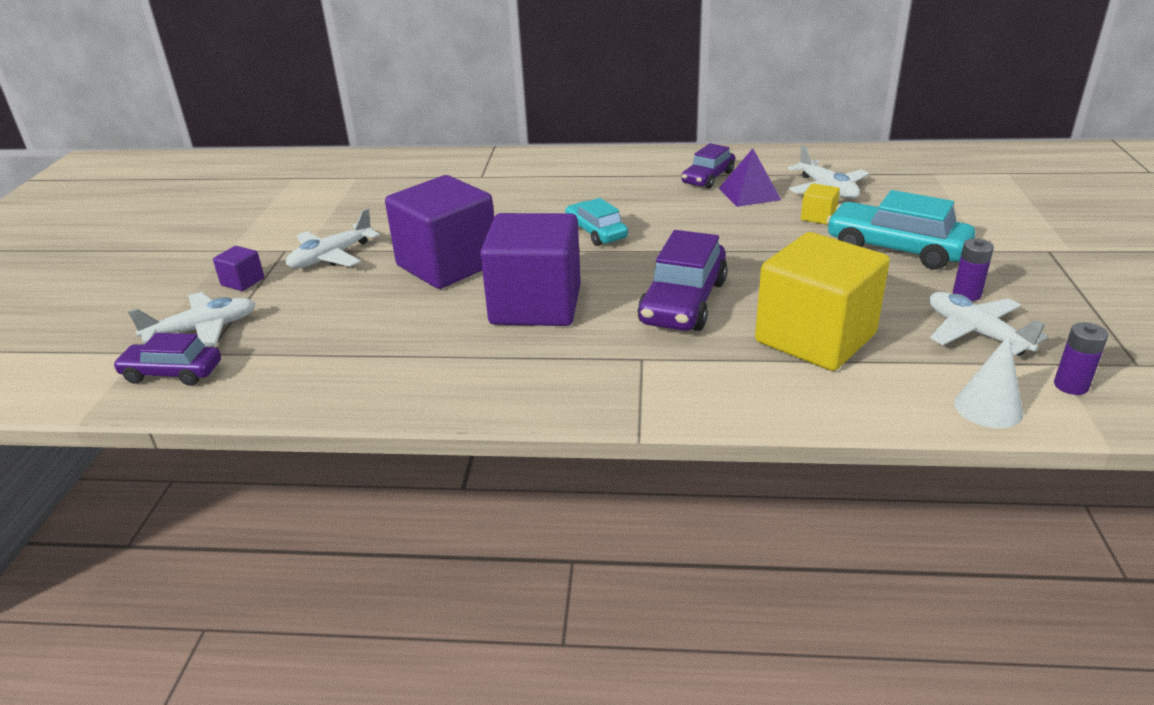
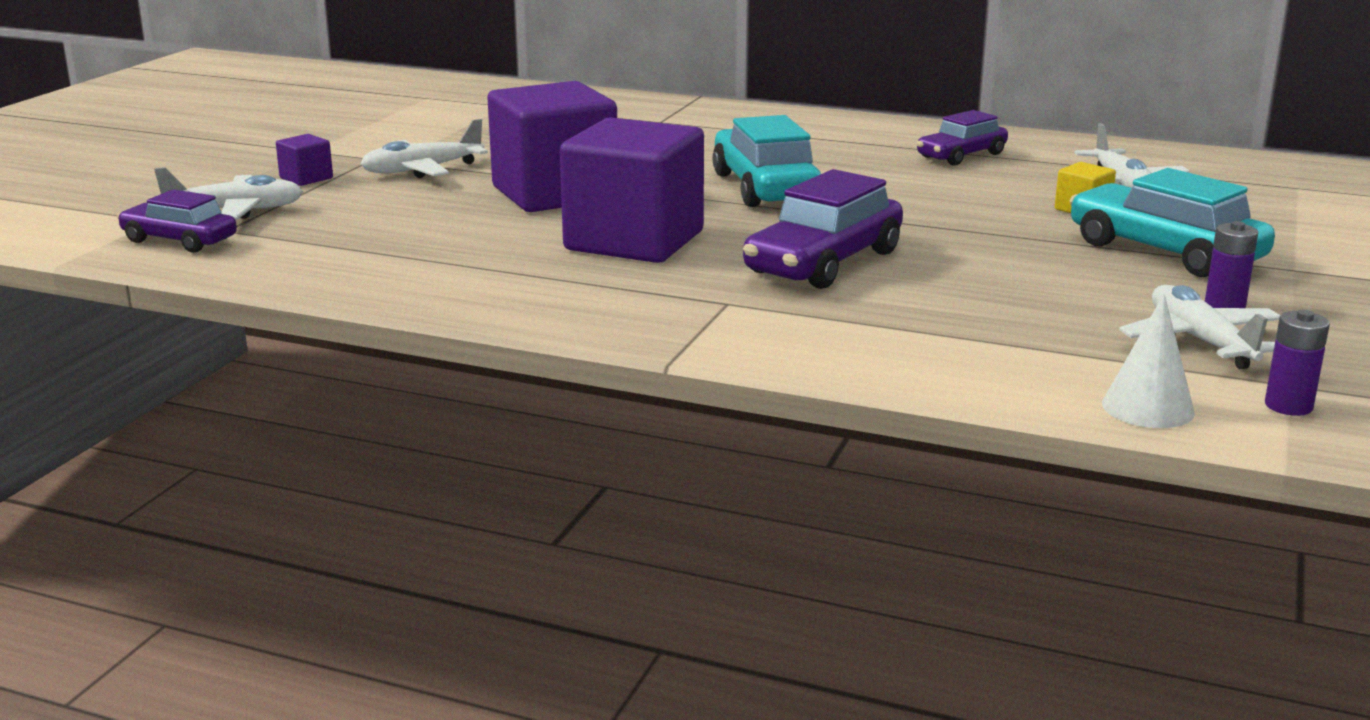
camera: 15 degrees right, 10 degrees down
turquoise car [565,198,628,246] -> turquoise car [713,115,821,207], size x1.60
purple pyramid [719,149,781,207] -> none
yellow cube [755,232,890,371] -> none

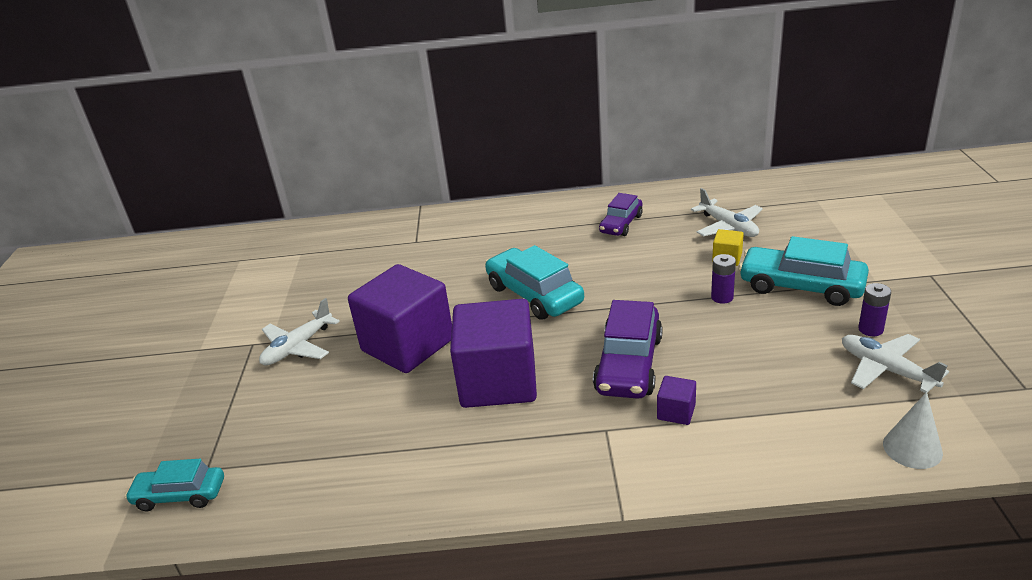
camera: 20 degrees left, 10 degrees up
purple car [117,189,237,253] -> turquoise car [125,459,224,512]
white plane [154,167,303,220] -> none
purple cube [276,134,333,186] -> purple cube moved to [657,376,696,425]
purple battery [1265,310,1330,416] -> purple battery moved to [711,254,736,304]

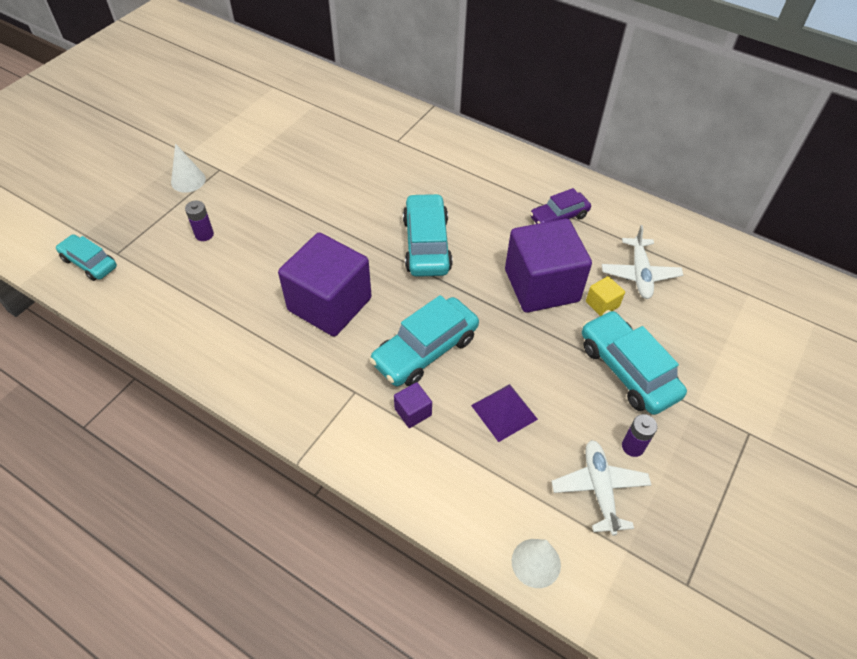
camera: 30 degrees right, 20 degrees up
white plane [259,298,340,366] -> none
purple cube [348,264,452,373] -> purple cube moved to [505,218,592,313]
purple car [593,300,663,399] -> turquoise car [369,295,479,386]
purple battery [711,254,736,304] -> purple battery moved to [185,201,214,241]
none -> white cone [171,143,206,193]
none -> purple pyramid [471,384,538,442]

